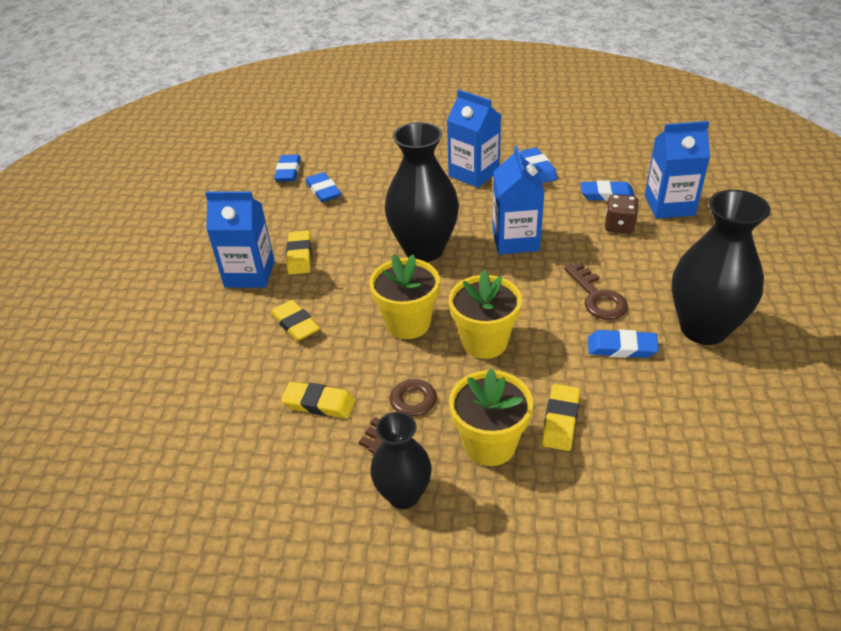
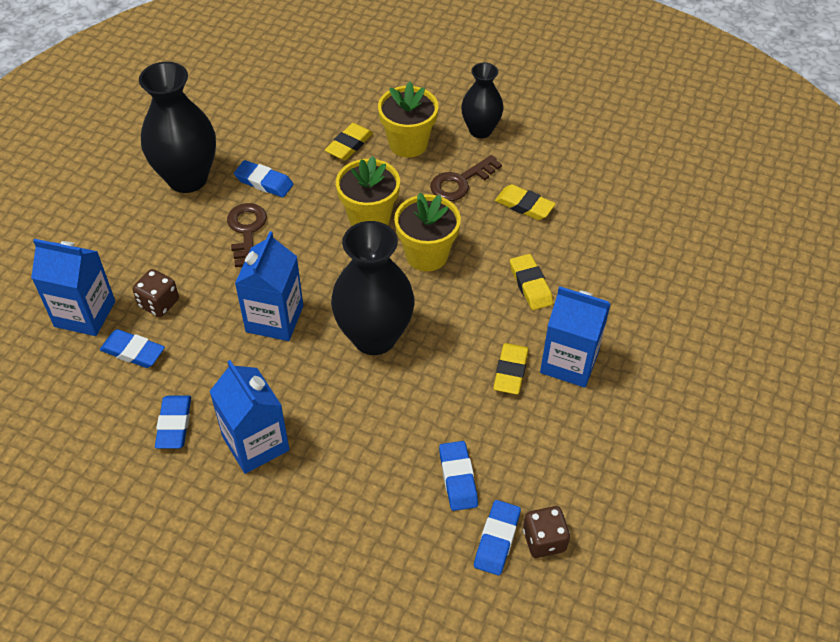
camera: 165 degrees left, 10 degrees up
none -> brown dice [523,506,570,558]

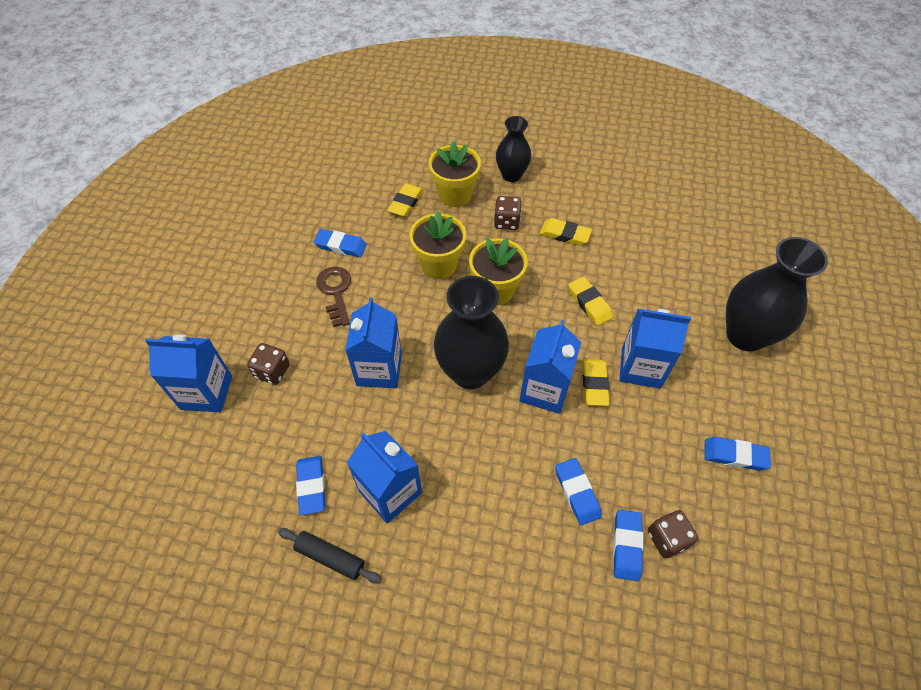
camera: 10 degrees left, 5 degrees up
blue eraser [100,329,165,368] -> blue eraser moved to [704,437,771,470]
black vase [139,62,216,193] -> black vase moved to [726,237,828,351]
brown key [430,155,502,201] -> brown dice [494,196,522,230]
none -> black rolling pin [278,528,382,584]
none -> blue carton [519,320,582,414]

